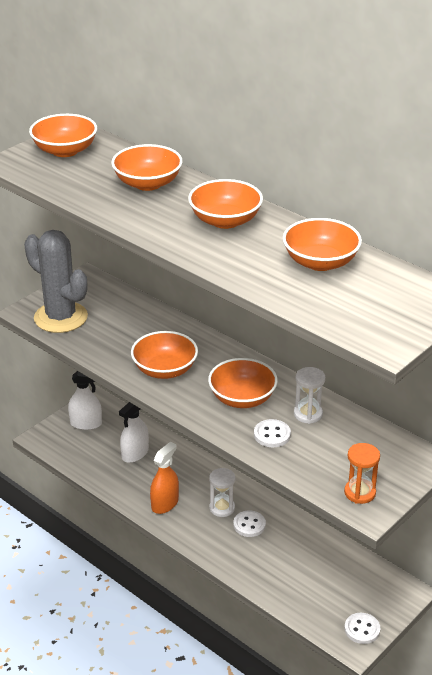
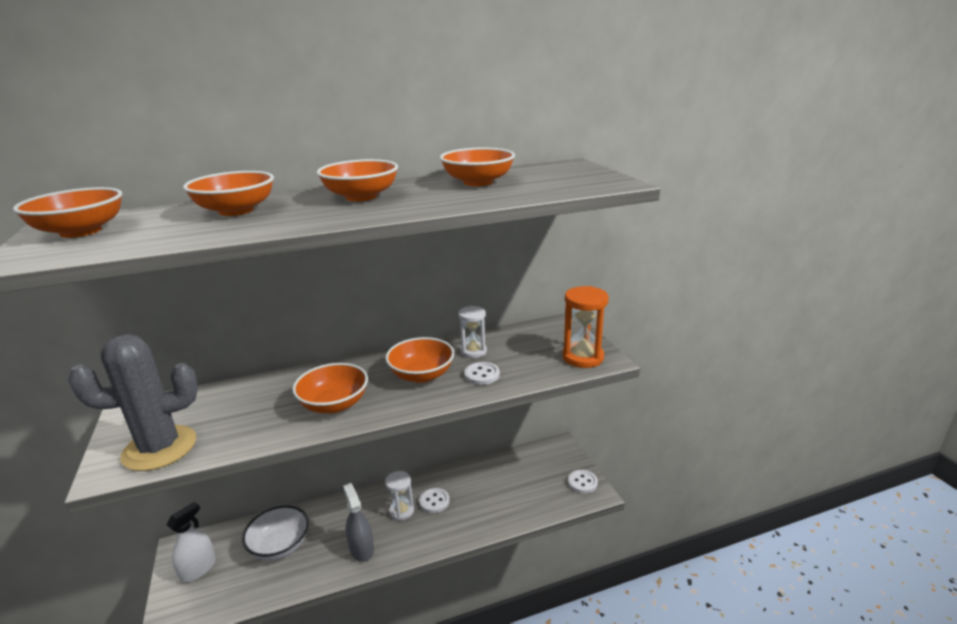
camera: 60 degrees left, 10 degrees down
white spray bottle [119,402,149,463] -> white bowl [242,505,309,560]
orange spray bottle [150,442,179,514] -> grey spray bottle [343,483,374,562]
orange hourglass [344,443,380,504] -> orange hourglass [562,286,609,368], size x1.51

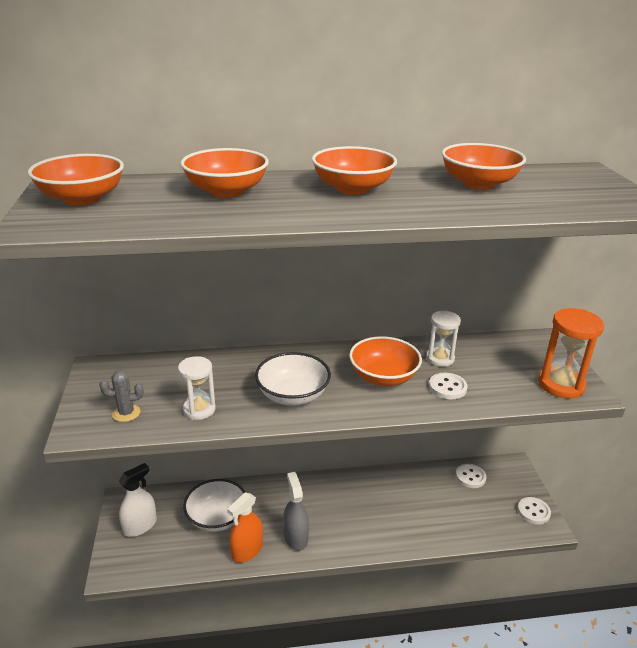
camera: 10 degrees right, 5 degrees up
grey cactus [68,334,198,471] -> grey cactus [100,371,143,422], size x0.41
orange bowl [292,363,368,413] -> white bowl [255,352,331,406]
white hourglass [385,471,414,521] -> white hourglass moved to [178,356,216,420]
white button [419,488,450,513] -> white button moved to [456,464,486,488]
none -> orange spray bottle [227,492,263,563]

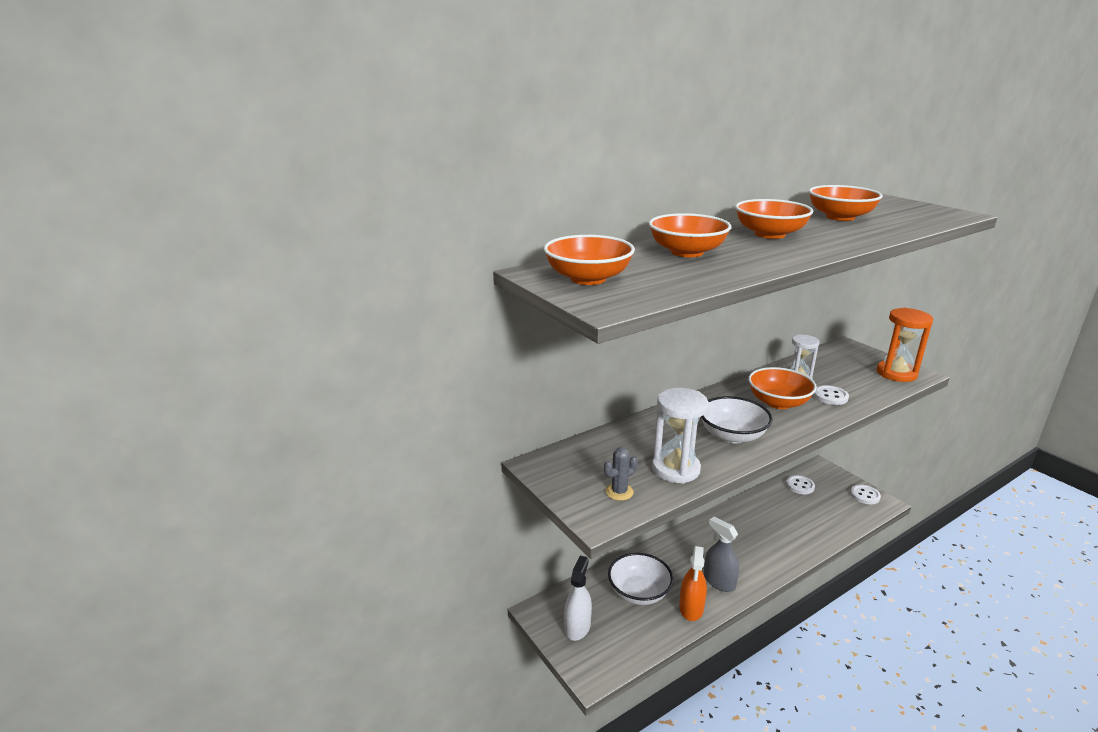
camera: 25 degrees left, 5 degrees down
white hourglass [178,356,216,420] -> white hourglass [652,388,708,484], size x1.51

